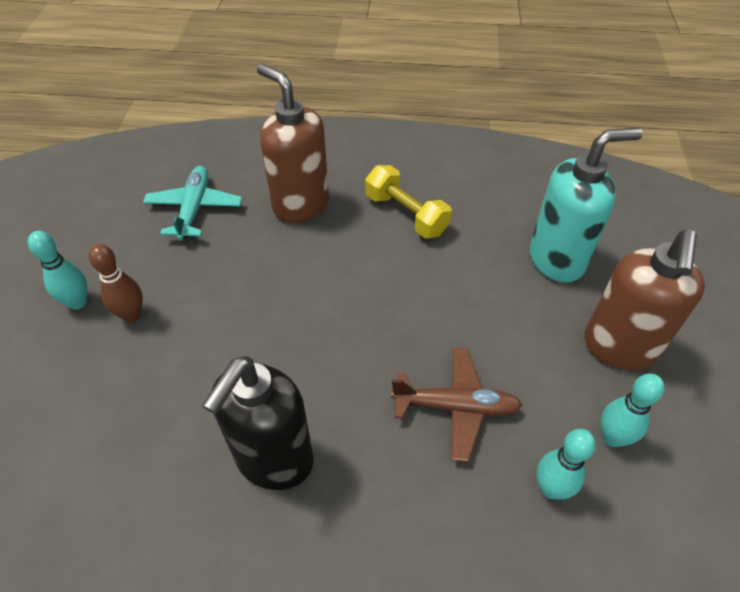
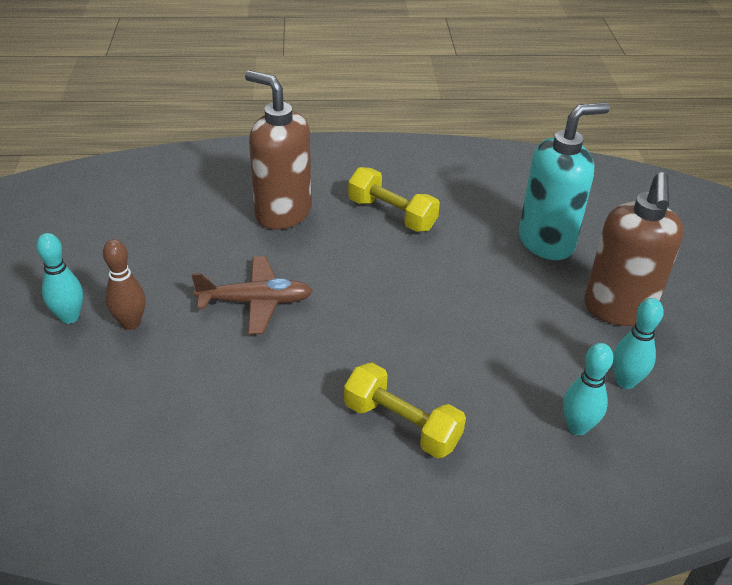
camera: 10 degrees left, 10 degrees down
turquoise plane [143,166,242,241] -> none
black soap dispenser [202,356,314,490] -> none
brown plane [391,348,522,462] -> brown plane moved to [192,256,313,334]
none -> yellow dumbbell [344,363,466,458]

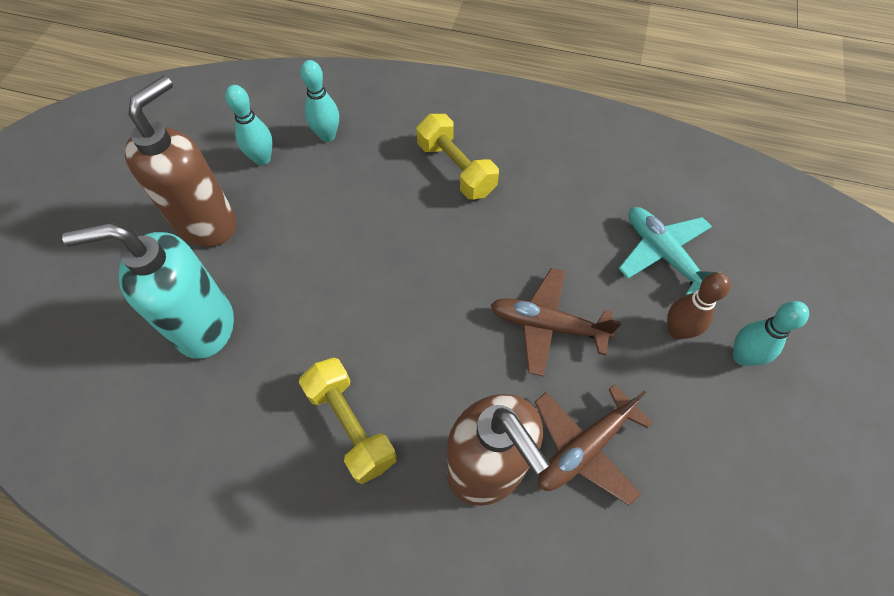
camera: 160 degrees left, 20 degrees up
none -> brown plane [535,384,653,506]
none -> turquoise plane [618,207,715,295]

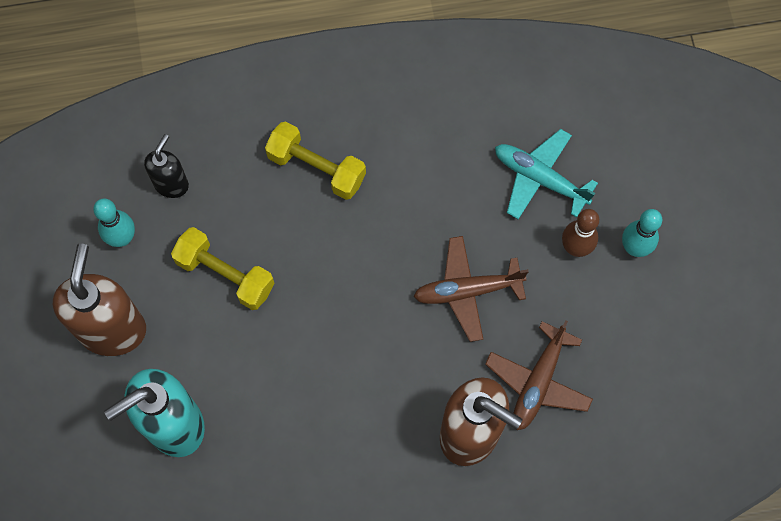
camera: 25 degrees left, 10 degrees up
yellow dumbbell [299,358,397,484] -> yellow dumbbell moved to [171,227,274,310]
turquoise bowling pin [301,60,339,142] -> black soap dispenser [144,134,189,198]

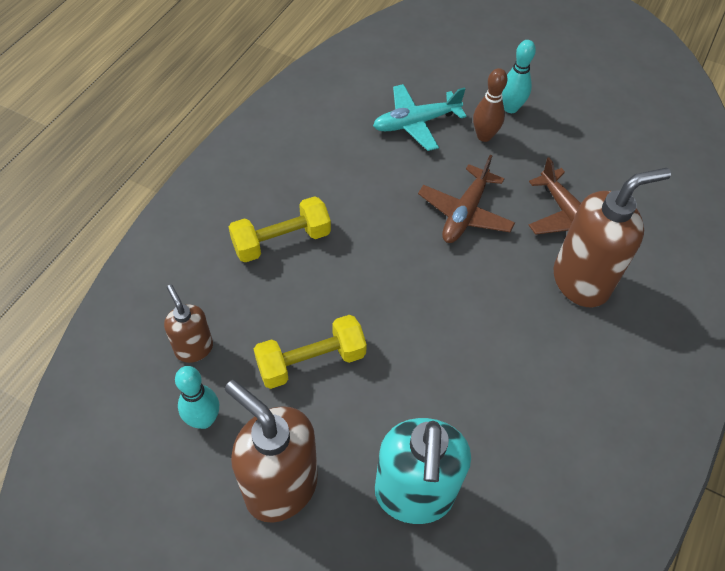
camera: 55 degrees left, 15 degrees down
black soap dispenser [144,134,189,198] -> brown soap dispenser [164,285,213,363]

